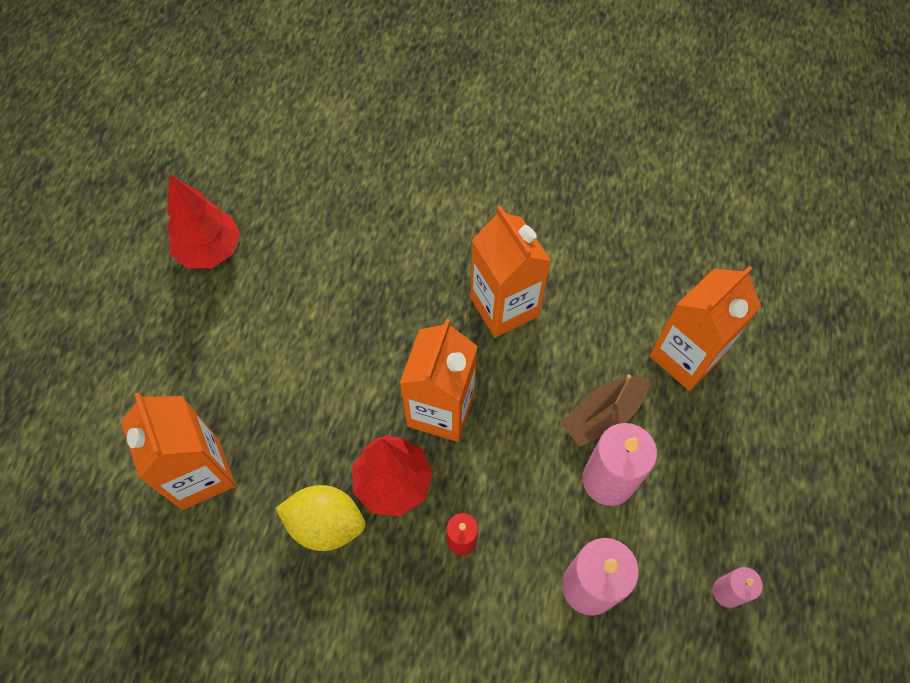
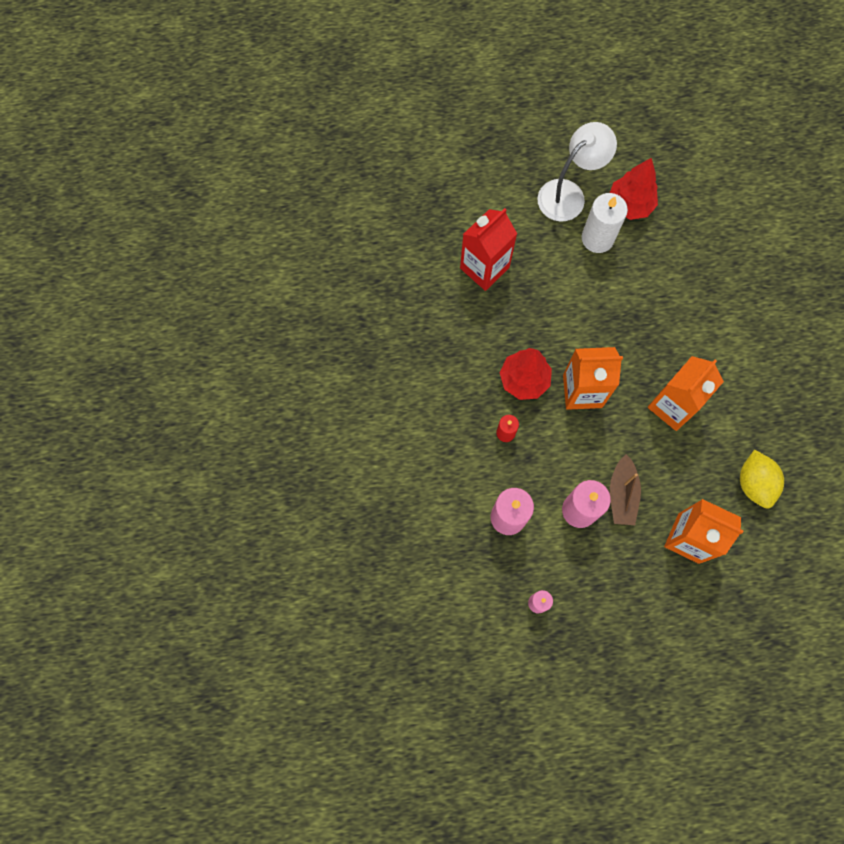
camera: 70 degrees right, 10 degrees up
orange carton [121,392,236,510] -> red carton [460,208,517,291]
yellow lemon [276,485,366,551] -> yellow lemon moved to [740,450,784,508]
brown boat [561,374,650,447] -> brown boat turned 120 degrees counterclockwise [610,454,641,525]
none -> white lamp [537,122,617,221]
none -> white candle [582,193,628,253]

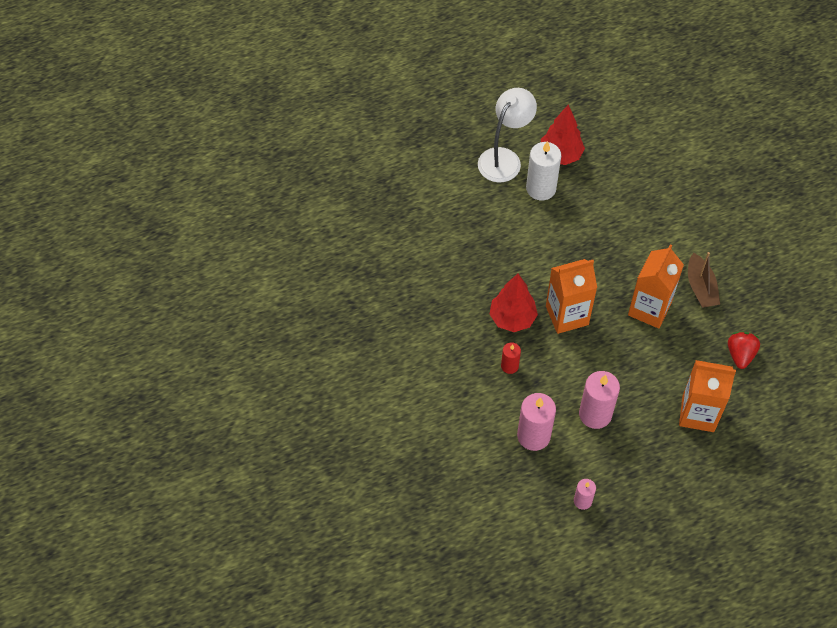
camera: 15 degrees left, 15 degrees down
red carton [460,208,517,291] -> none
brown boat [610,454,641,525] -> brown boat moved to [688,252,720,308]
yellow lemon [740,450,784,508] -> red strawberry [728,332,760,369]

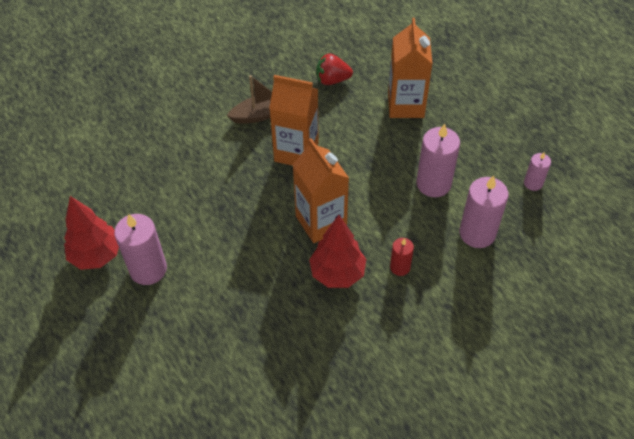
camera: 100 degrees left, 5 degrees down
white lamp [478,88,537,182] -> none
white candle [526,141,561,200] -> pink candle [114,214,167,285]

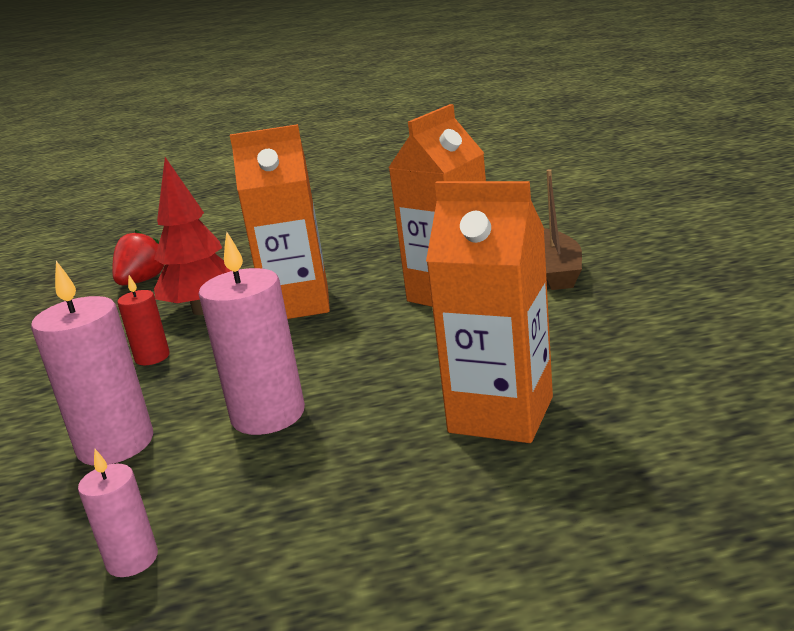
camera: 115 degrees right, 30 degrees down
red tree [64,196,119,270] -> none
pink candle [114,214,167,285] -> none
red strawberry [316,54,353,85] -> red strawberry moved to [112,229,164,286]

